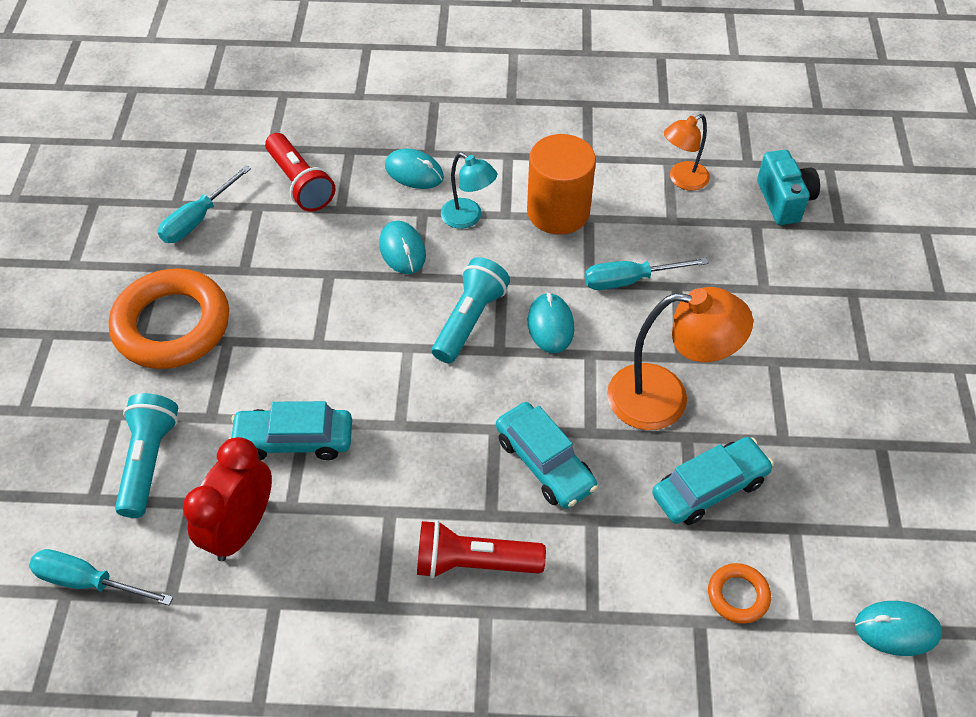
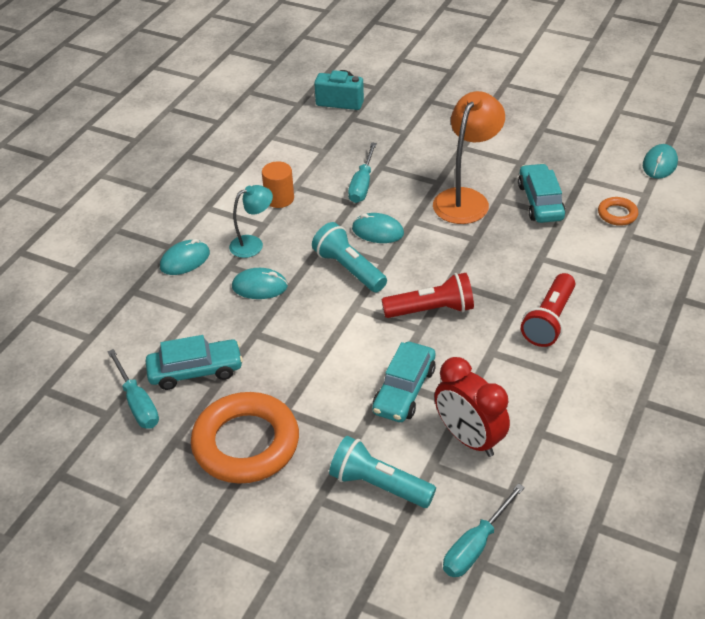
camera: 65 degrees left, 10 degrees down
red flashlight [265,133,335,212] -> red flashlight moved to [382,273,474,318]
turquoise car [496,402,598,509] -> turquoise car moved to [146,335,243,390]
orange cylinder [527,134,596,235] -> orange cylinder [262,161,294,208], size x0.60
orange lamp [664,114,710,190] -> none

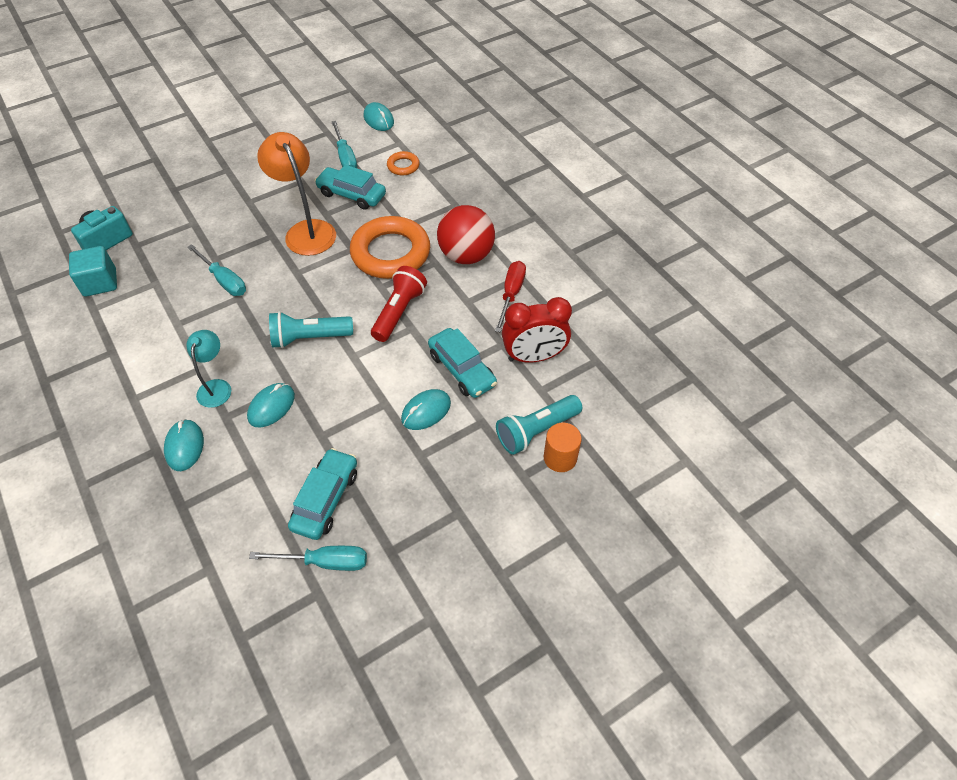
camera: 60 degrees left, 10 degrees up
orange ring [191,392,299,483] -> orange ring moved to [350,216,430,279]
orange cylinder [262,161,294,208] -> orange cylinder moved to [544,423,582,472]
turquoise mouse [352,213,404,243] -> turquoise mouse moved to [401,389,451,430]
turquoise screwdriver [443,483,525,577] -> turquoise screwdriver moved to [332,121,357,168]
red flashlight [521,273,575,347] -> red ball [437,205,495,264]
none -> turquoise cube [69,246,117,297]
none -> red screwdriver [495,261,526,332]

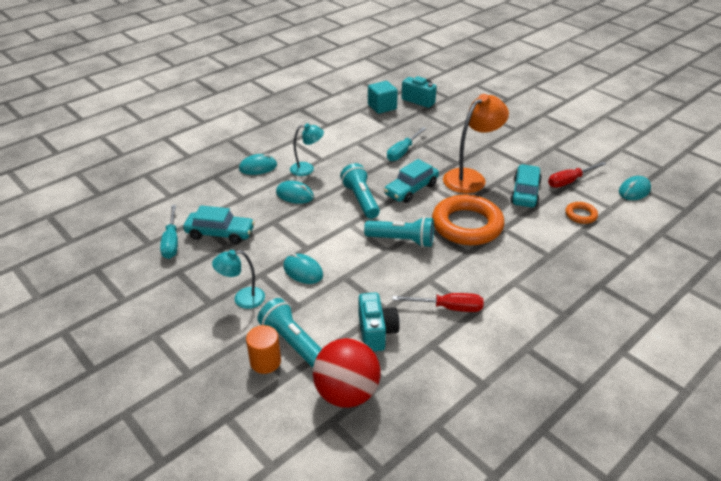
camera: 80 degrees right, 15 degrees down
turquoise screwdriver [332,121,357,168] -> red screwdriver [548,162,606,188]
red flashlight [371,266,427,342] -> turquoise flashlight [364,217,434,247]
turquoise car [428,328,497,398] -> turquoise car moved to [384,159,439,203]
red ball [437,205,495,264] -> red ball moved to [313,338,381,408]
red clock [502,297,572,363] -> turquoise camera [359,292,400,351]
none -> turquoise lamp [212,250,265,309]

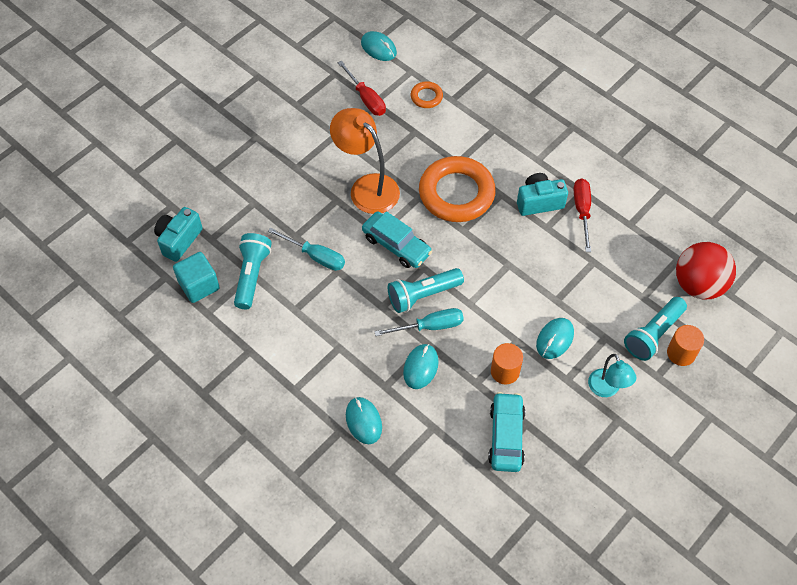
camera: 95 degrees left, 20 degrees up
turquoise screwdriver [160,205,178,259] -> turquoise screwdriver moved to [374,308,464,336]
turquoise lamp [290,123,324,176] -> none
turquoise camera [359,292,400,351] -> turquoise camera moved to [517,173,568,216]
turquoise flashlight [364,217,434,247] -> turquoise flashlight moved to [234,233,272,309]
turquoise car [510,164,542,208] -> none
none -> orange cylinder [491,343,523,385]

